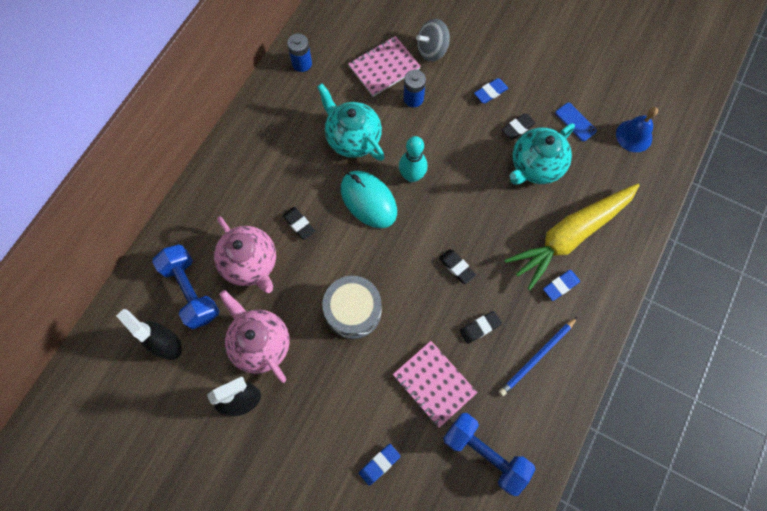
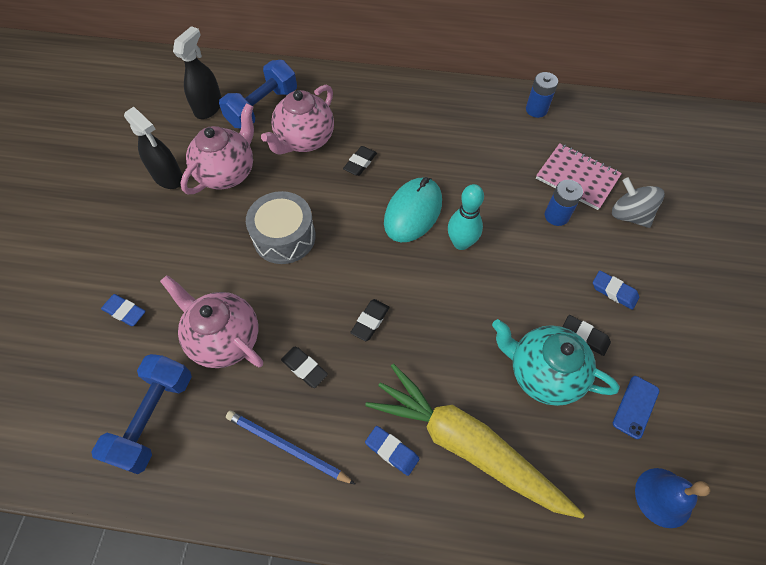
camera: 70 degrees right, 10 degrees down
turquoise teapot [317,83,385,161] -> none
pink notebook [393,341,478,428] -> pink teapot [160,275,263,368]

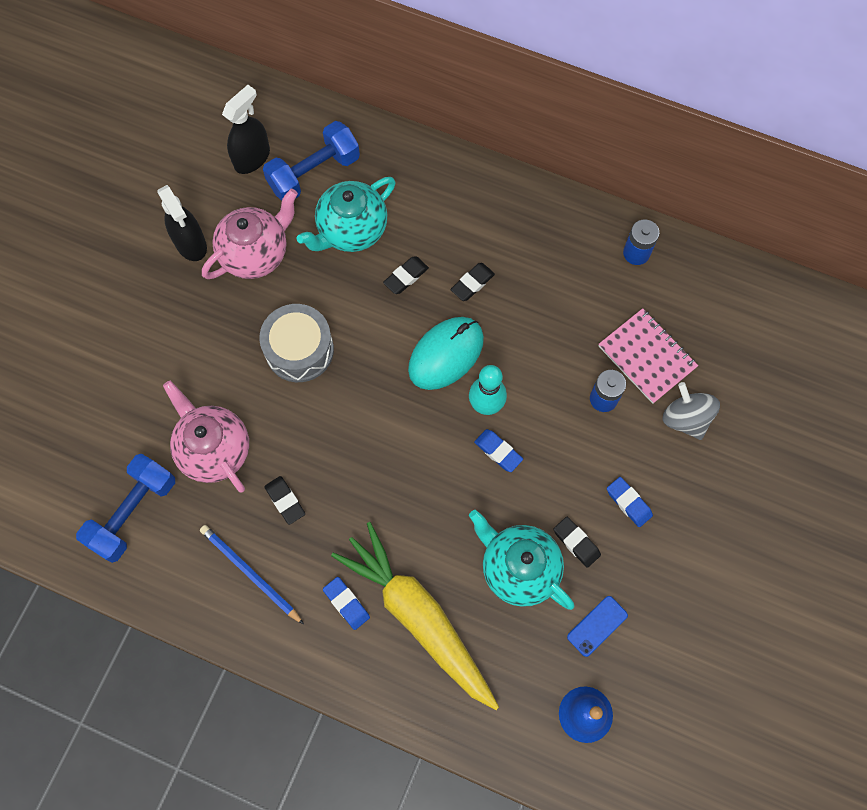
camera: 15 degrees right, 10 degrees up
blue eraser [101,294,146,326] -> blue eraser moved to [474,429,523,472]
pink teapot [261,85,334,155] -> turquoise teapot [297,177,396,252]
black eraser [350,299,390,341] -> black eraser moved to [451,263,495,301]

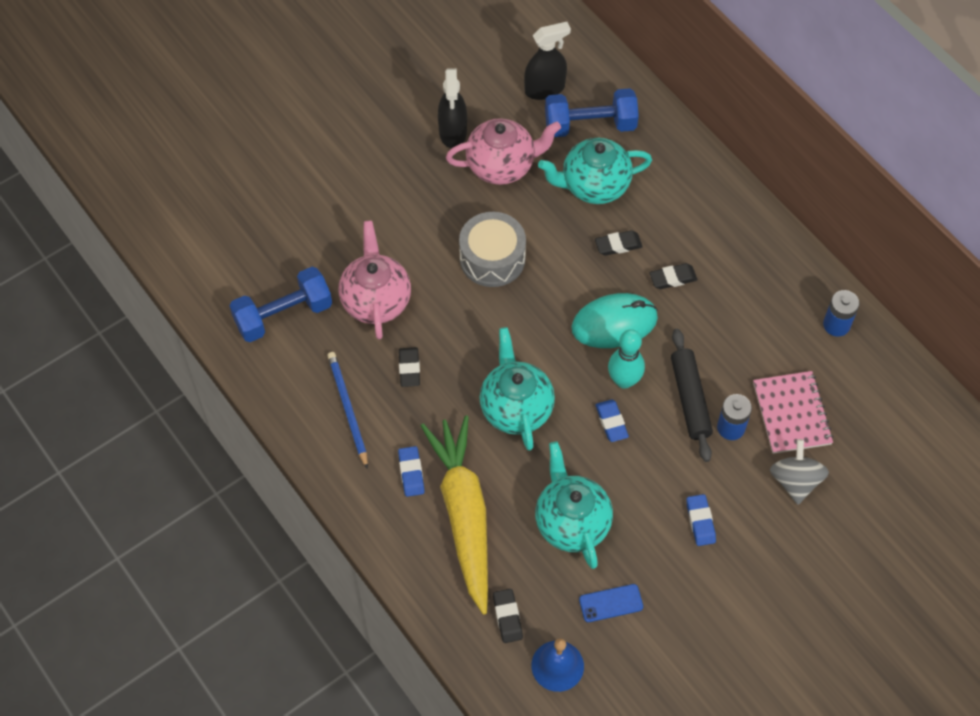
camera: 30 degrees right, 10 degrees down
black eraser [553,517,601,568] -> black eraser moved to [493,589,523,643]
none -> turquoise teapot [479,327,555,451]
none -> black rolling pin [671,329,713,462]

